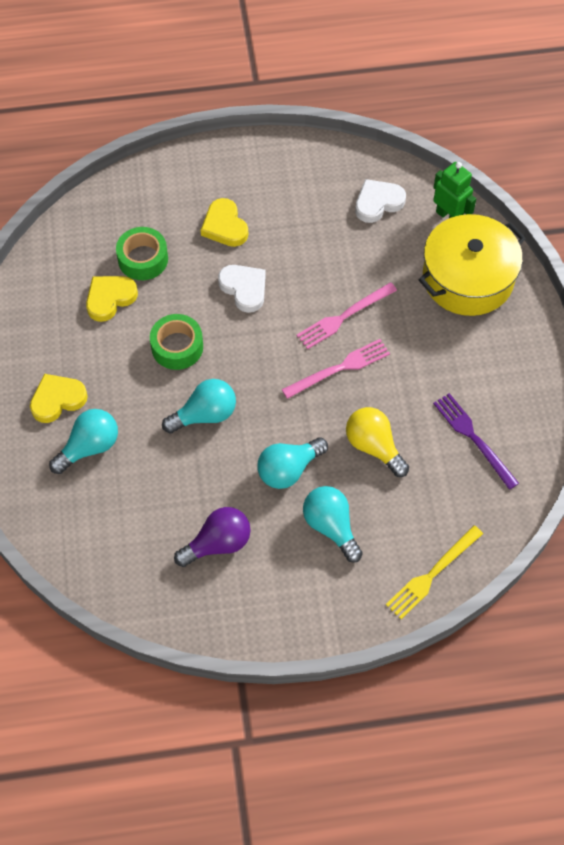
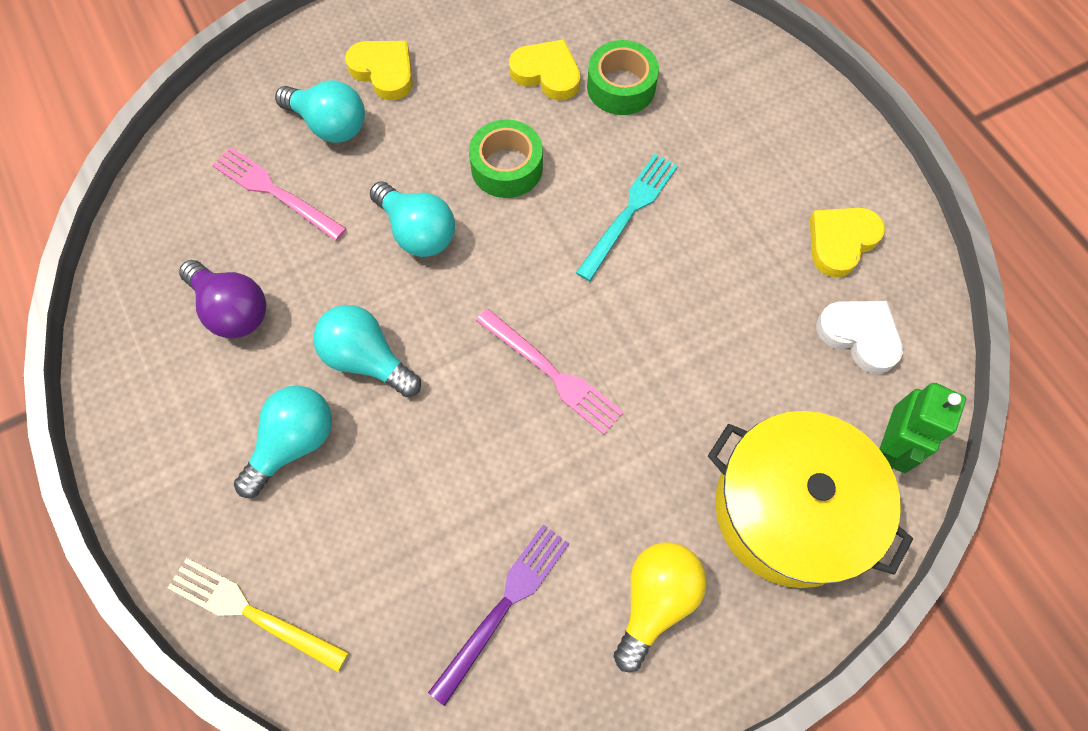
camera: 70 degrees right, 5 degrees up
yellow heart [201,198,248,247] -> yellow heart moved to [810,208,885,278]
white heart [218,265,266,313] -> turquoise fork [576,154,678,281]
pink fork [296,282,397,349] -> pink fork moved to [212,147,347,241]
yellow light bulb [346,407,409,477] -> yellow light bulb moved to [614,542,707,672]

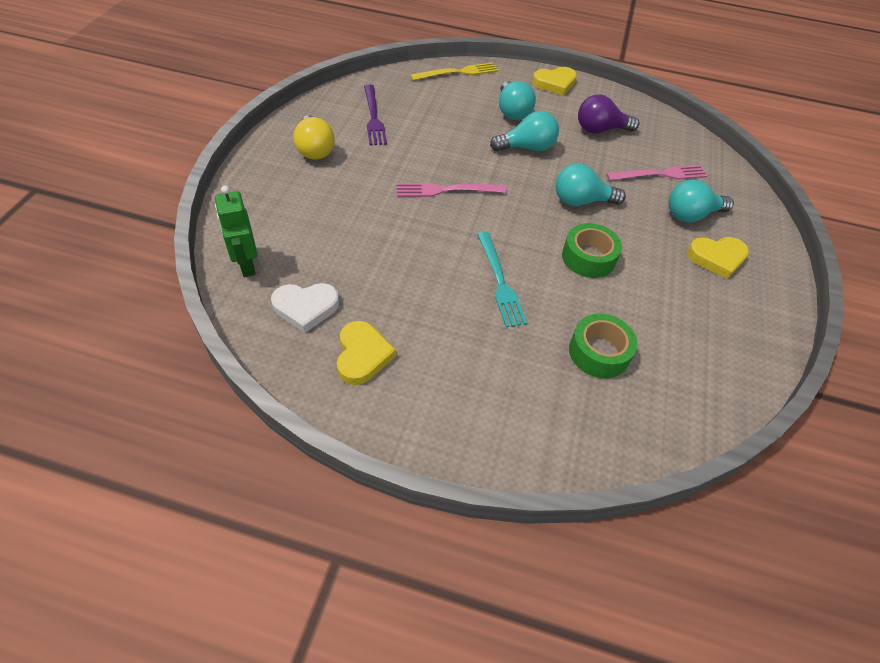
camera: 130 degrees right, 15 degrees down
yellow heart [509,40,581,100] -> yellow heart moved to [532,67,577,96]
yellow pot [708,411,913,588] -> none

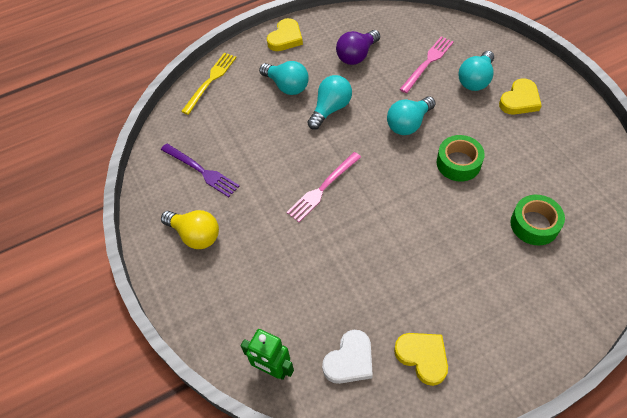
camera: 35 degrees left, 5 degrees up
turquoise fork [477,232,527,327] -> none

